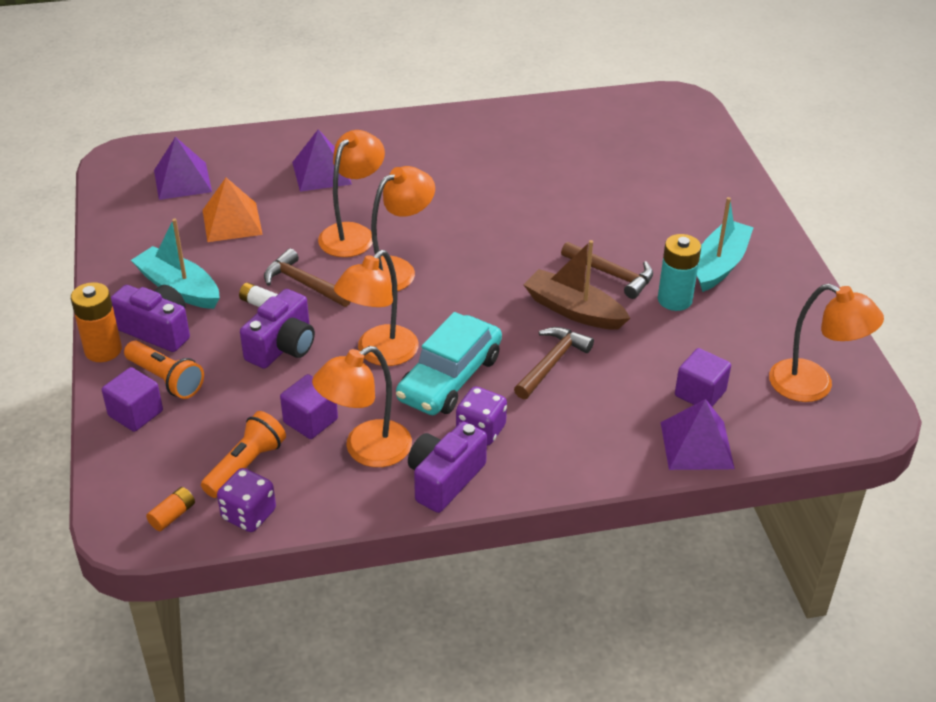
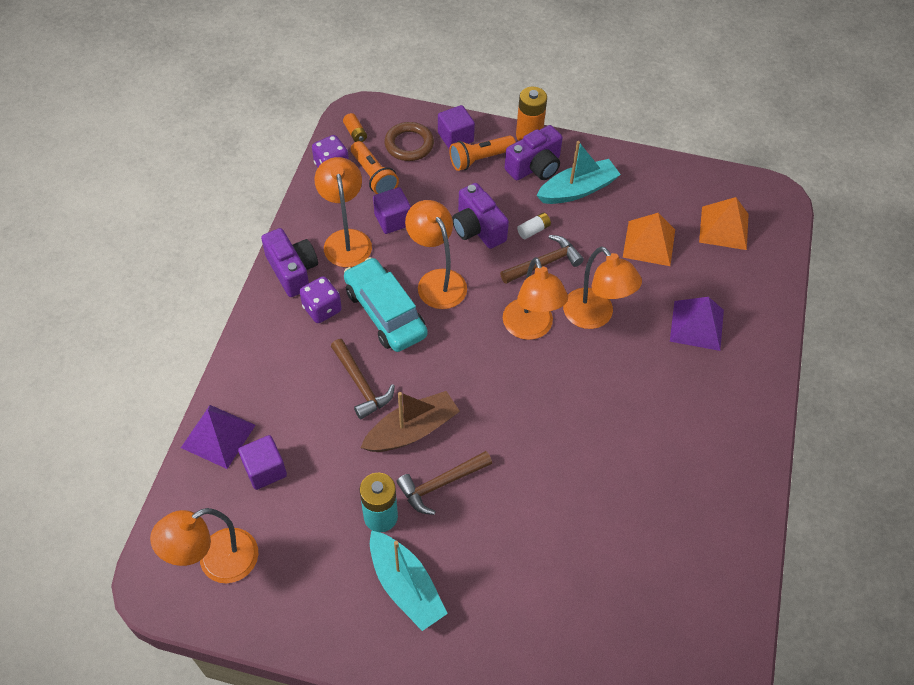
camera: 115 degrees right, 15 degrees up
purple pyramid [154,137,212,200] -> orange pyramid [699,197,749,250]
none -> brown ring [384,122,434,161]

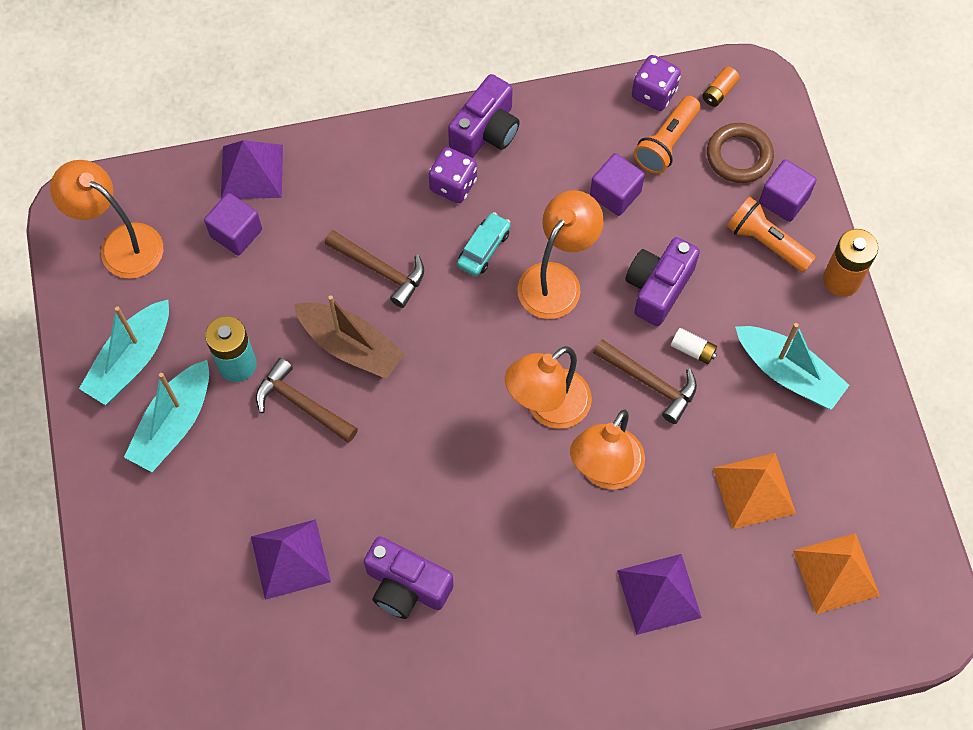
camera: 65 degrees right, 10 degrees up
orange lamp [314,157,372,267] -> none
brown hammer [331,339,395,420] -> brown hammer turned 90 degrees counterclockwise [325,230,424,308]
turquoise car [344,257,428,352] -> turquoise car [457,212,511,276], size x0.51
purple camera [505,125,563,180] -> purple camera moved to [364,536,454,619]
none -> turquoise boat [79,300,169,405]
none -> purple pyramid [251,519,331,600]

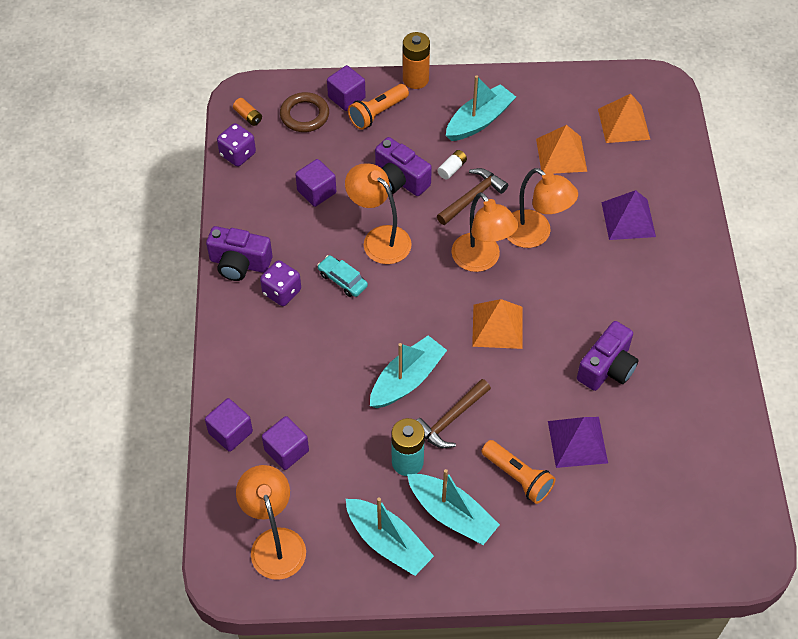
camera: 80 degrees left, 10 degrees down
orange lamp [50,160,163,279] -> orange lamp turned 120 degrees clockwise [236,465,306,580]
purple pyramid [221,140,283,199] -> purple cube [205,398,253,452]
brown boat [294,295,405,379] -> turquoise boat [370,335,447,408]
brown hammer [325,230,424,308] -> none
purple camera [448,74,520,158] -> purple camera turned 150 degrees clockwise [206,226,273,281]
orange flashlight [634,96,700,174] -> orange flashlight moved to [482,440,556,504]
none -> orange pyramid [472,299,523,349]

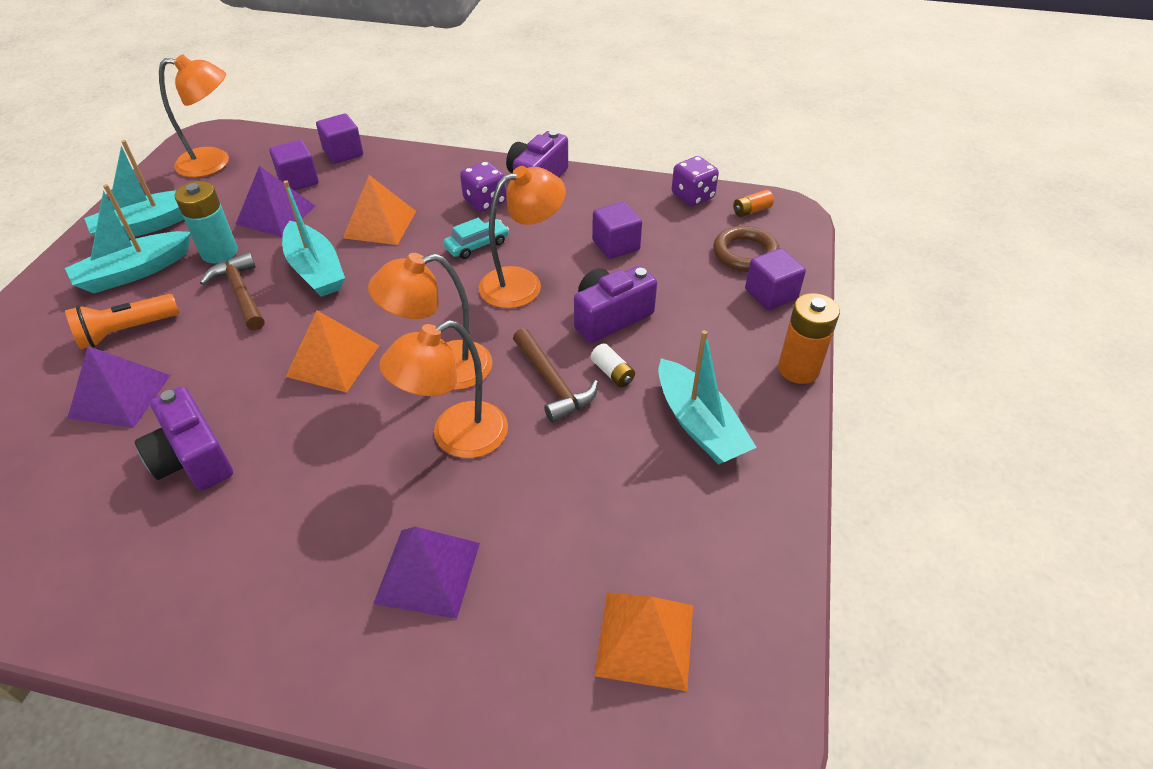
camera: 105 degrees right, 10 degrees down
orange flashlight [348,84,409,130] -> none
orange pyramid [536,125,587,174] -> orange pyramid moved to [343,175,416,245]
none -> purple pyramid [235,166,315,237]

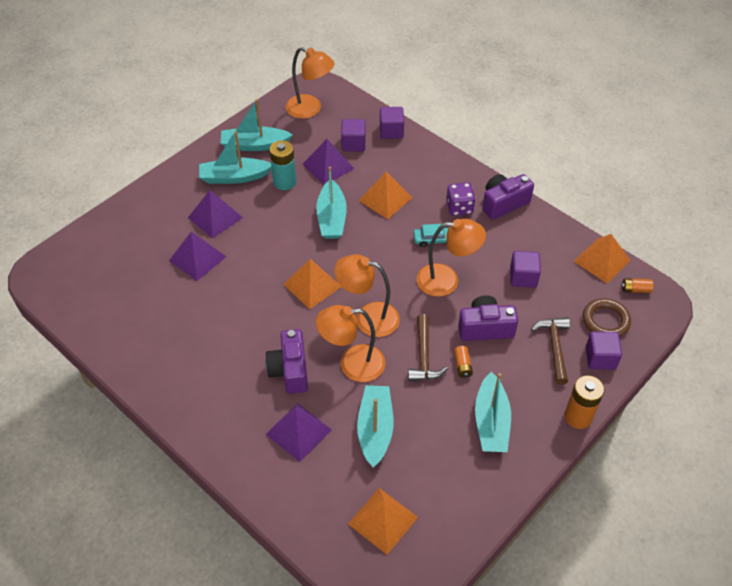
camera: 30 degrees right, 5 degrees up
orange flashlight [65,294,179,349] -> purple pyramid [188,190,243,239]
purple camera [135,386,233,491] -> purple camera moved to [265,329,308,394]
brown hammer [200,252,265,331] -> brown hammer moved to [531,317,570,385]
white battery [591,343,635,387] -> orange battery [454,346,473,378]
purple dice [672,156,719,206] -> orange pyramid [573,234,631,284]
none -> turquoise boat [357,385,394,468]

